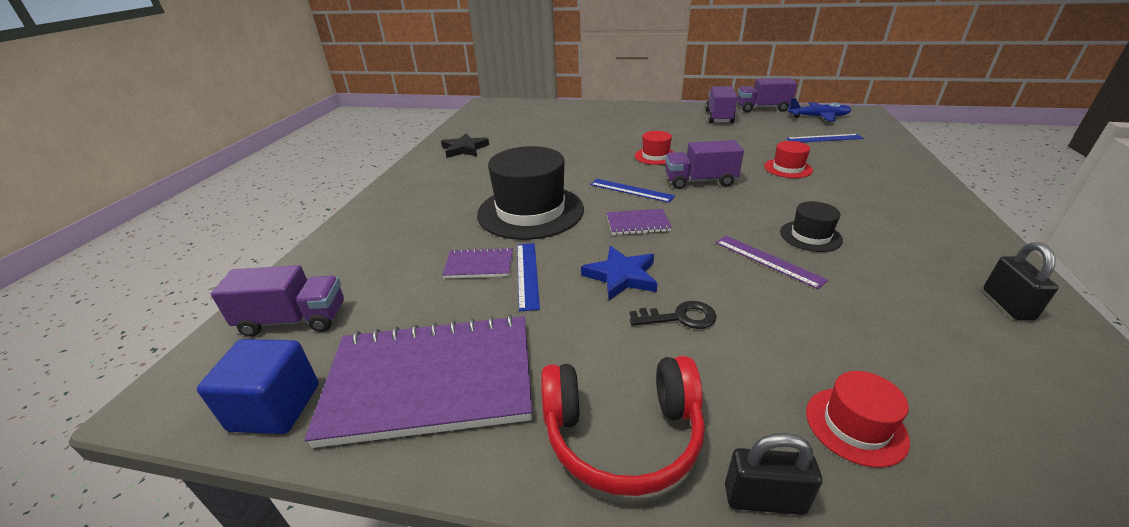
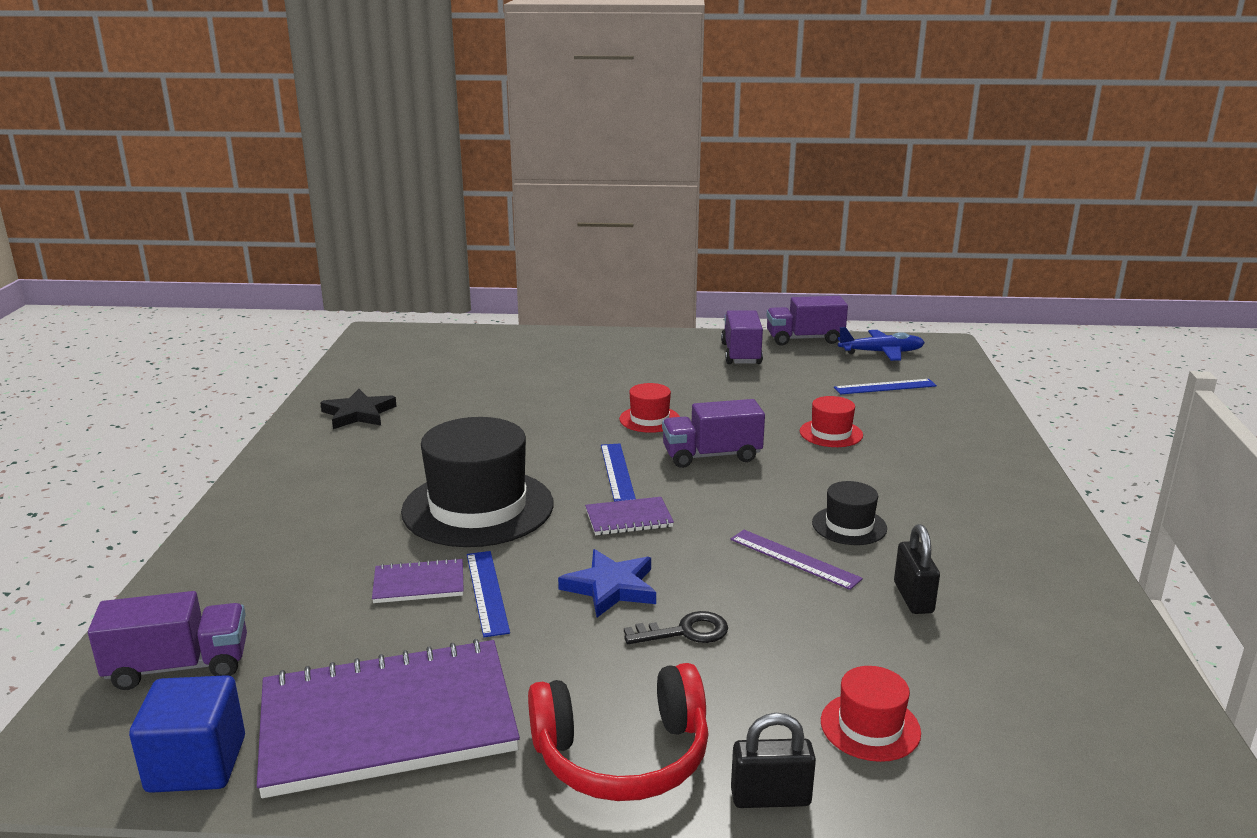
camera: 10 degrees left, 10 degrees down
blue ruler [590,179,675,203] -> blue ruler turned 60 degrees clockwise [601,444,636,502]
black padlock [983,242,1059,320] -> black padlock moved to [894,524,940,614]

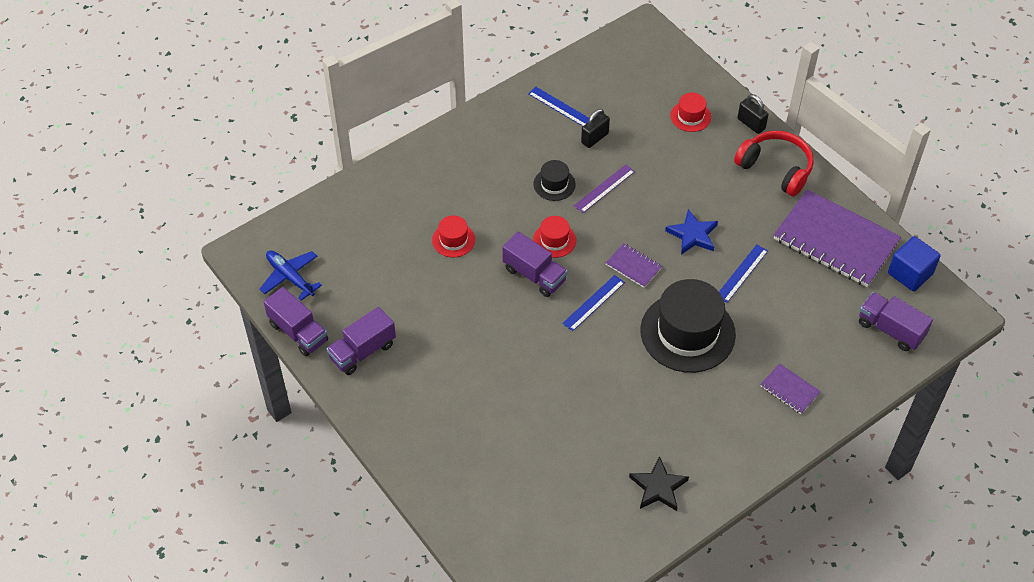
camera: 130 degrees left, 30 degrees up
purple notebook [372,558,464,603] -> purple notebook moved to [760,363,821,414]
red hat [619,383,680,433] -> red hat moved to [533,216,576,258]
black key [624,611,728,644] -> none
purple ruler [730,530,863,590] -> purple ruler turned 45 degrees clockwise [574,164,635,213]
blue ruler [834,379,937,395] -> blue ruler moved to [528,87,589,126]

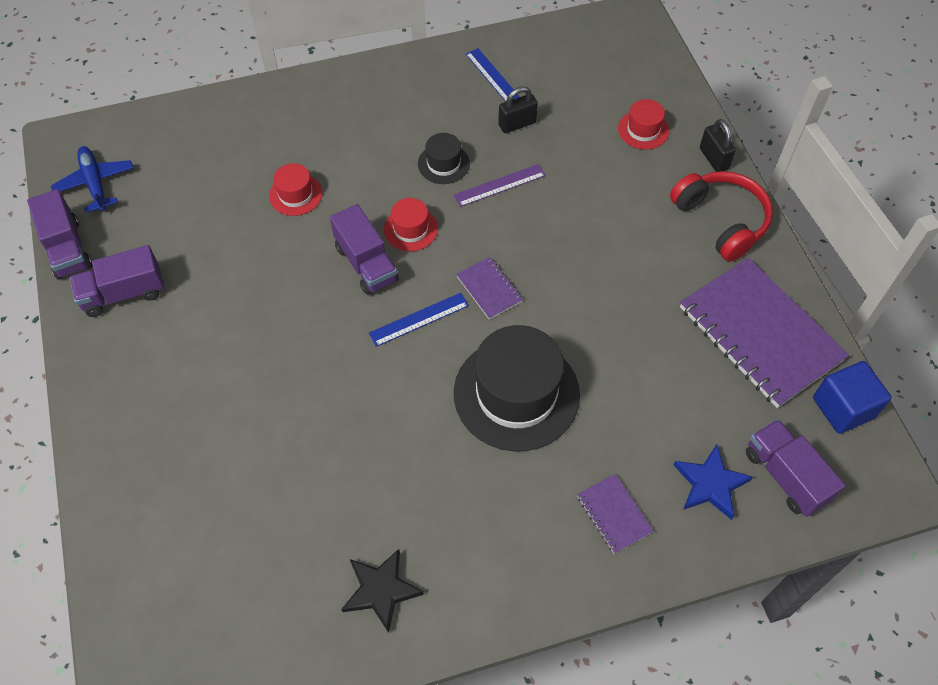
camera: 20 degrees right, 5 degrees up
blue star [665,209,718,255] -> blue star moved to [674,444,753,520]
blue ruler [719,245,768,303] -> none

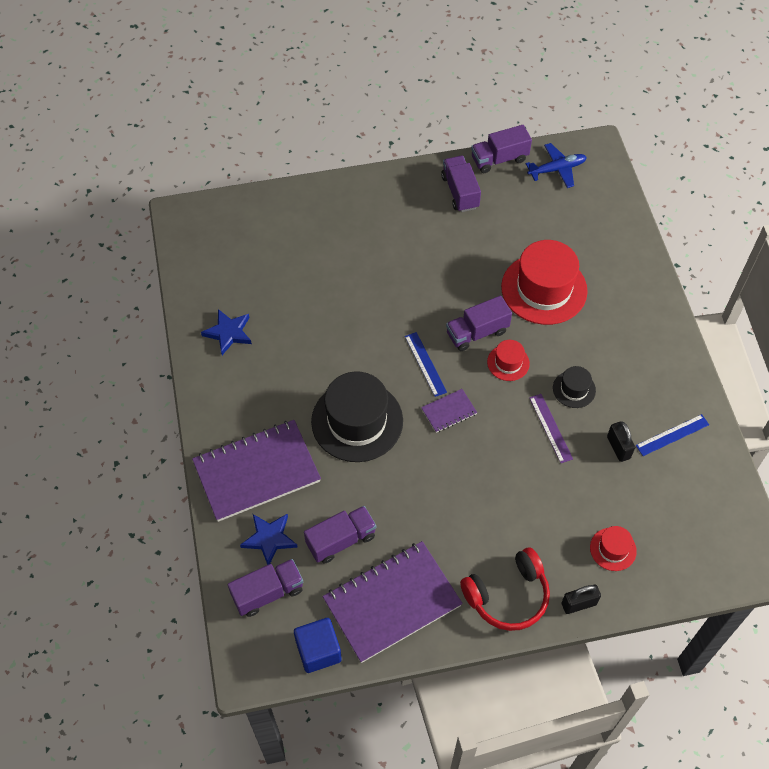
camera: 95 degrees right, 0 degrees up
red hat [269,163,322,216] -> red hat [501,240,588,325], size x2.10
black star [341,549,424,633] -> blue star [201,309,252,355]
purple notebook [577,474,654,554] -> purple notebook [192,420,321,522], size x2.26
none -> purple truck [304,506,376,564]

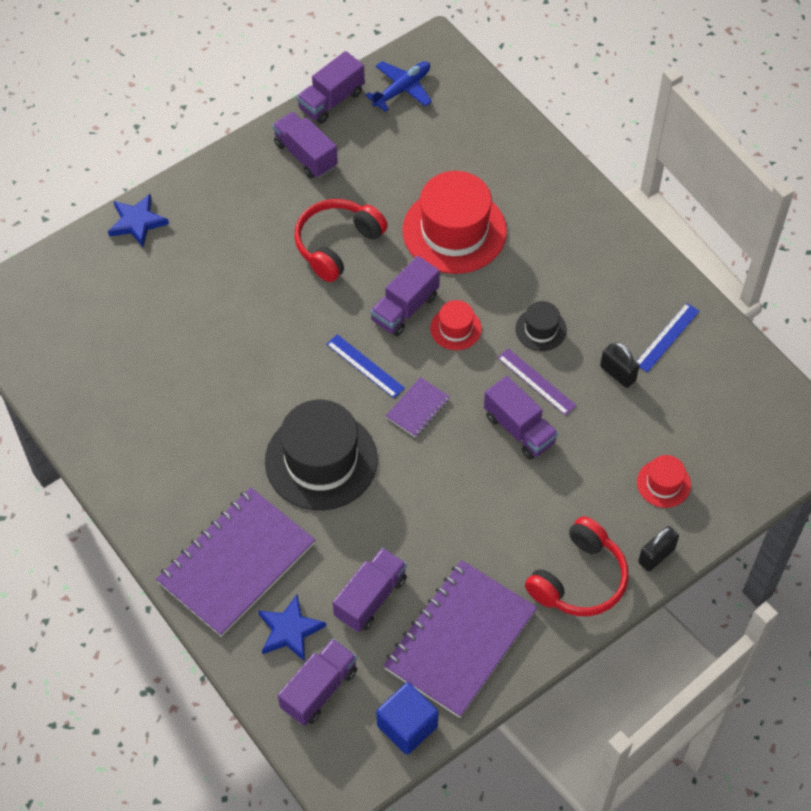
camera: 25 degrees left, 0 degrees up
blue star [201,309,252,355] -> blue star moved to [108,194,169,247]
none -> red headphones [294,199,388,282]
none -> purple truck [484,376,558,460]

